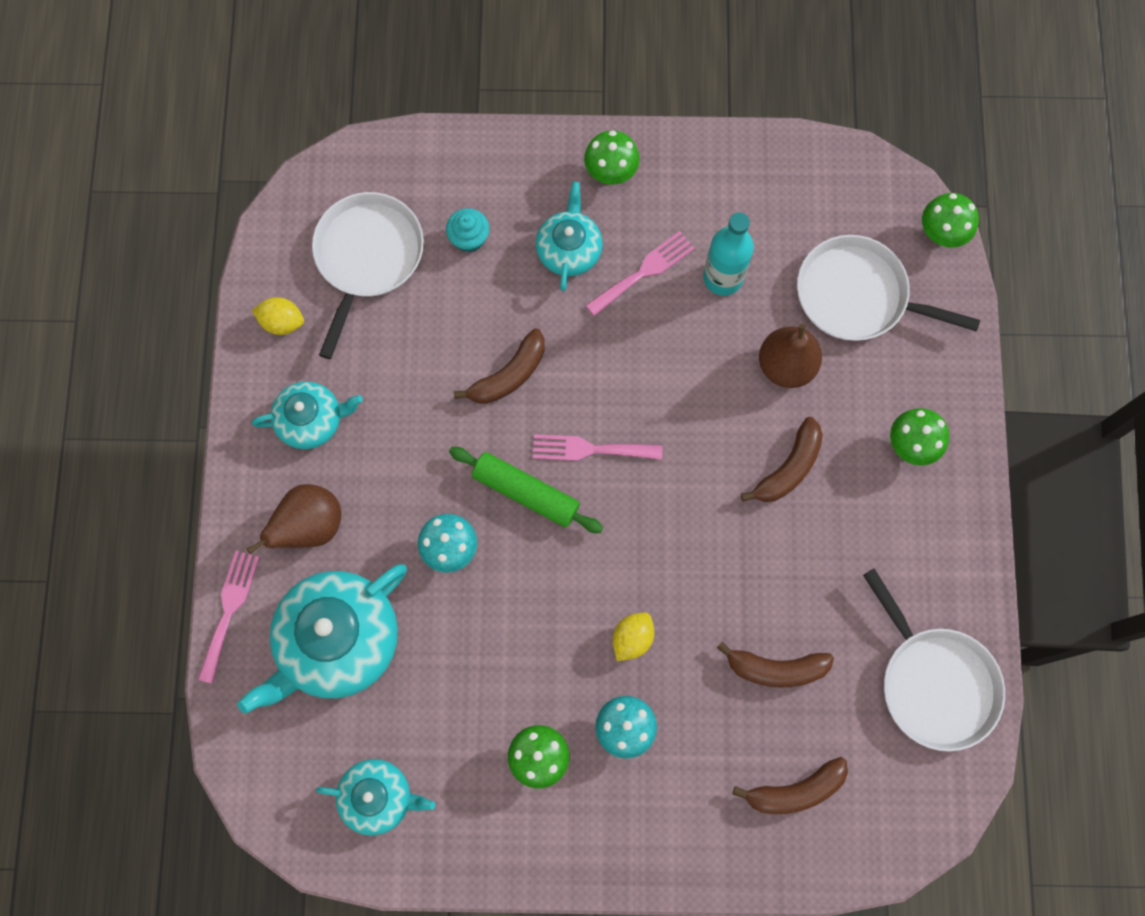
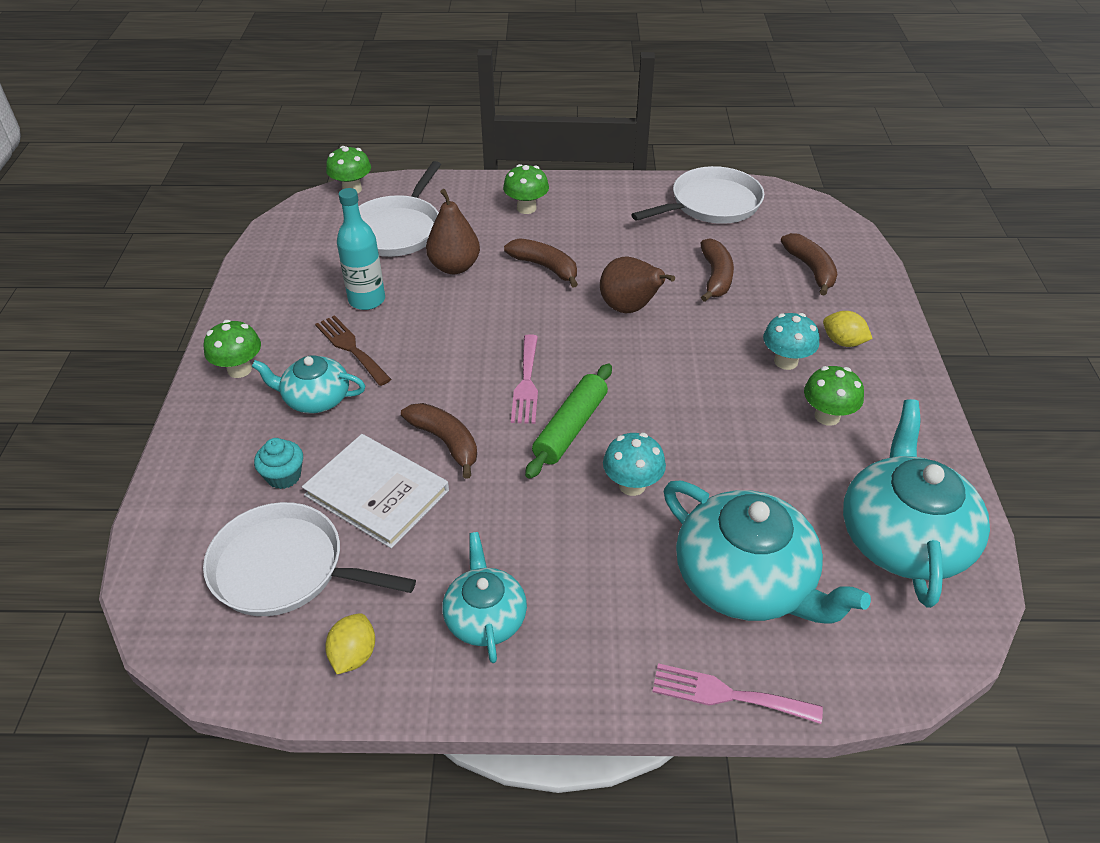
camera: 90 degrees left, 30 degrees down
brown pear [247,484,341,554] -> brown pear moved to [600,257,675,313]
turquoise teapot [316,759,435,835] -> turquoise teapot [843,399,990,608], size x1.74
pink fork [585,231,695,316] -> brown fork [315,315,391,386]
yellow lemon [613,612,654,661] -> yellow lemon moved to [823,311,873,347]
none -> white book [302,434,449,548]

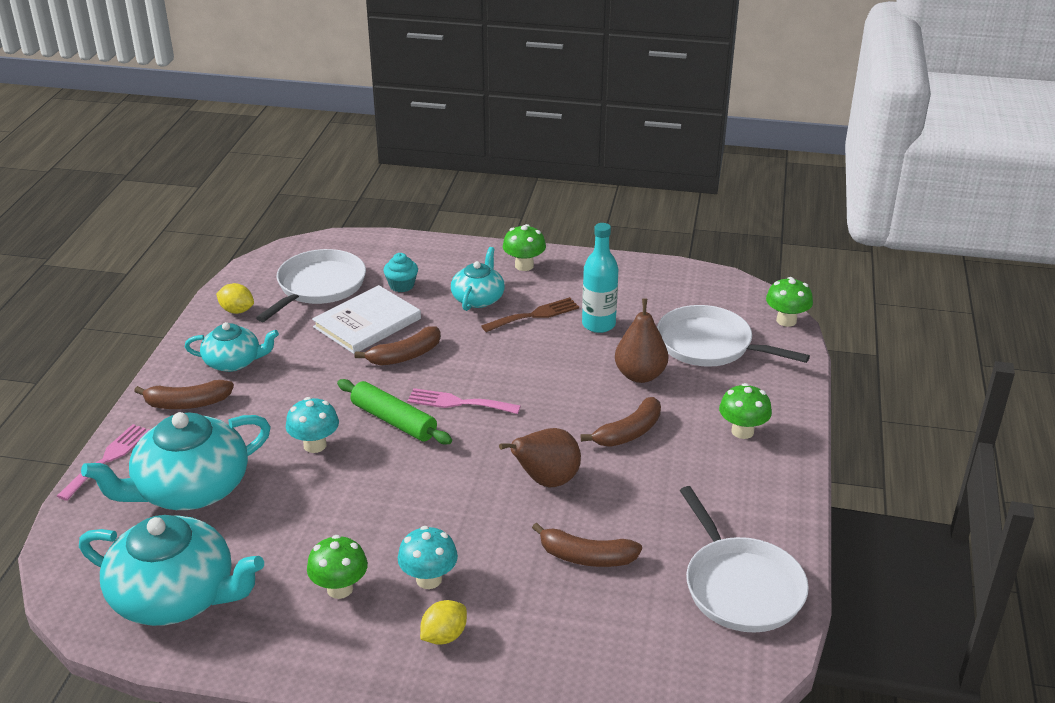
camera: 100 degrees right, 10 degrees down
brown banana [781,233,837,296] -> brown banana moved to [134,380,234,409]

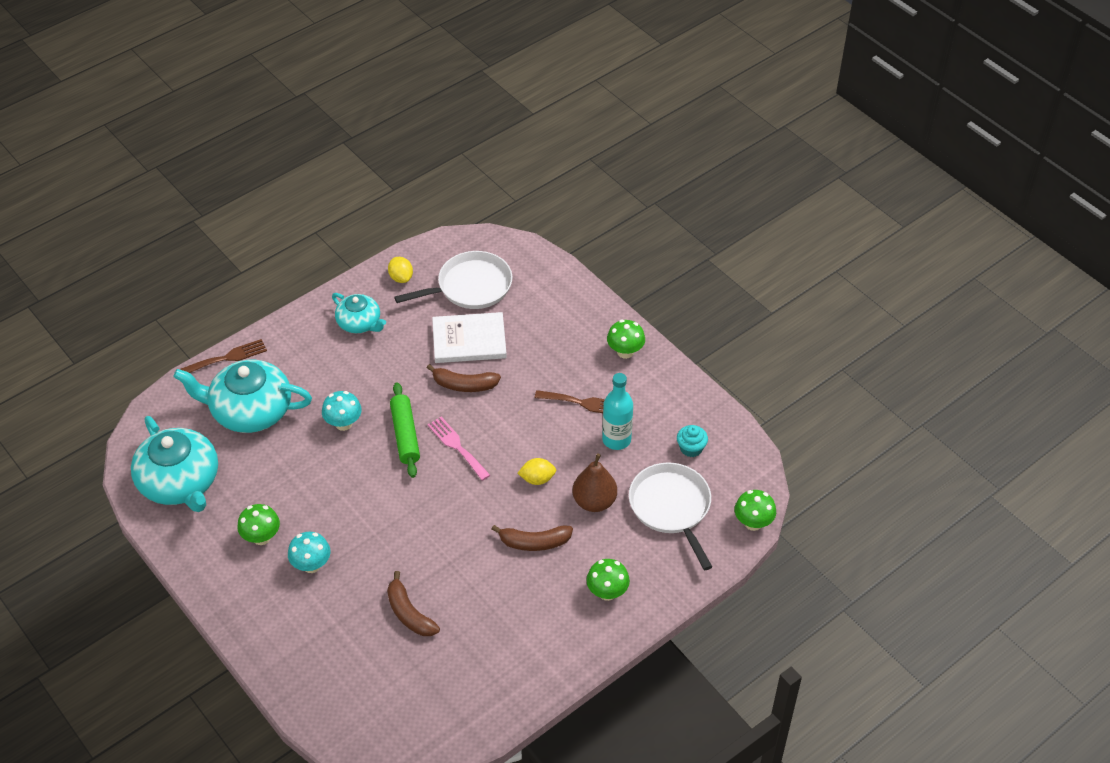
camera: 40 degrees right, 15 degrees up
pink fork [57,424,150,501] -> brown fork [180,339,267,373]
brown banana [134,380,234,409] -> none
turquoise cupcake [384,253,418,292] -> turquoise cupcake moved to [677,425,708,457]
yellow lemon [420,600,467,645] -> yellow lemon moved to [518,458,556,485]
turquoise teapot [451,247,505,311] -> none
brown pear [499,428,581,487] -> none
white pan [680,486,809,632] -> none

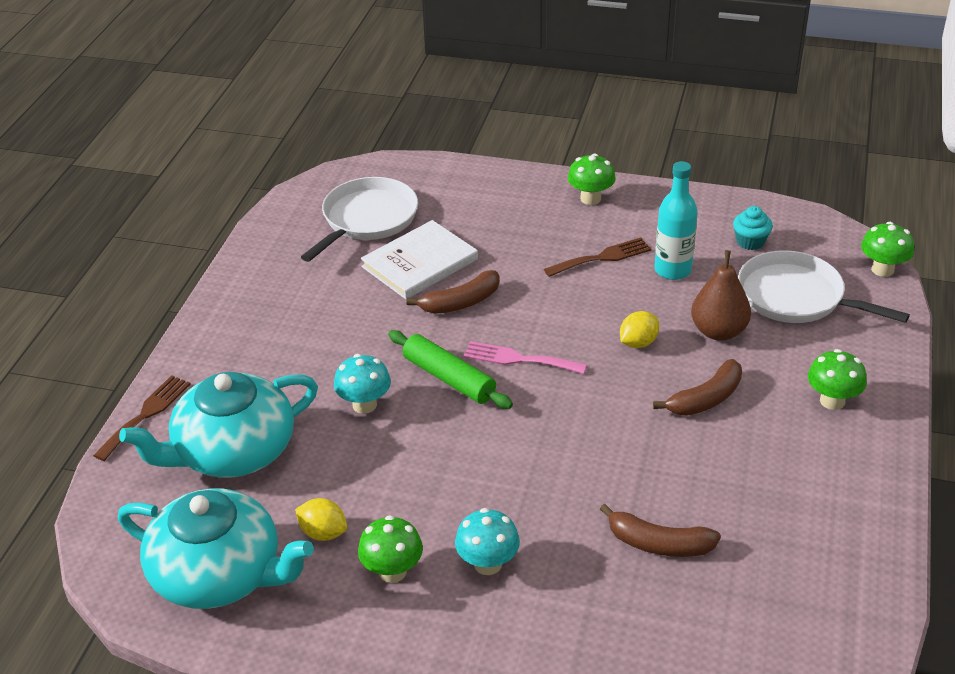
camera: 35 degrees left, 10 degrees down
turquoise teapot [332,293,386,333] -> none
yellow lemon [388,257,413,283] -> yellow lemon moved to [295,498,347,541]

